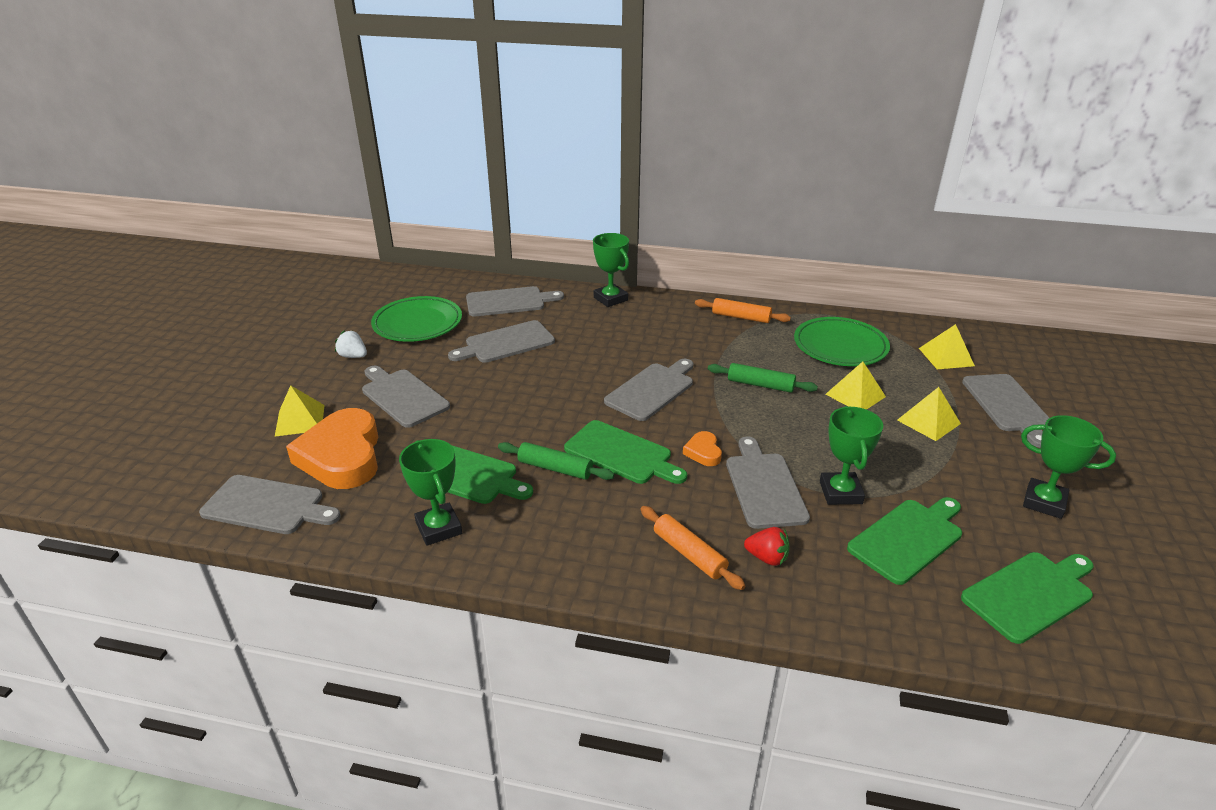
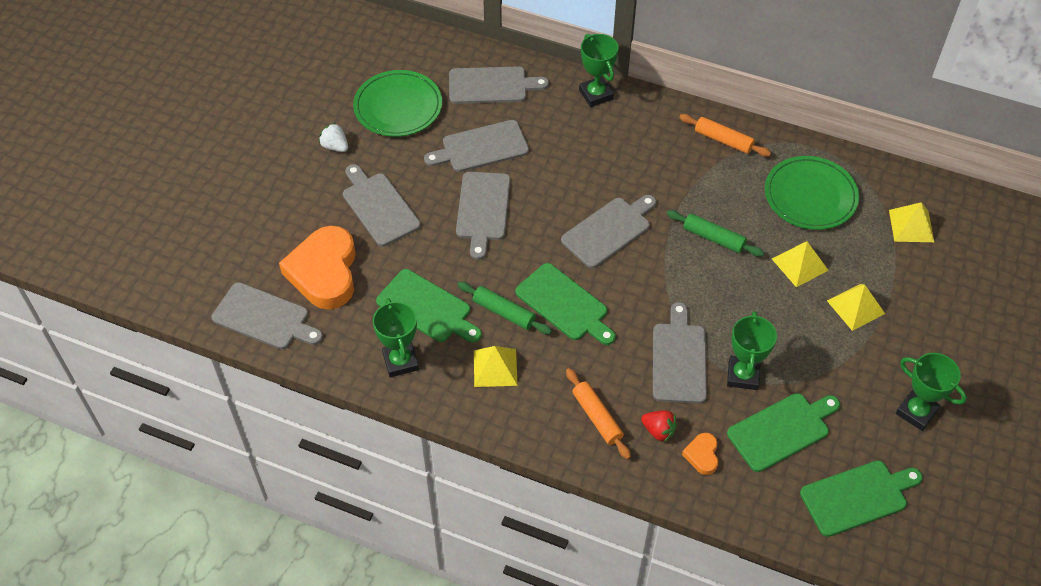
camera: 10 degrees right, 20 degrees up
yellow pyramid [275,385,325,436] -> yellow pyramid moved to [474,346,518,387]
orange heart [683,431,722,466] -> orange heart moved to [682,433,718,475]
grey cutting board [962,374,1049,448] -> grey cutting board moved to [456,172,510,260]

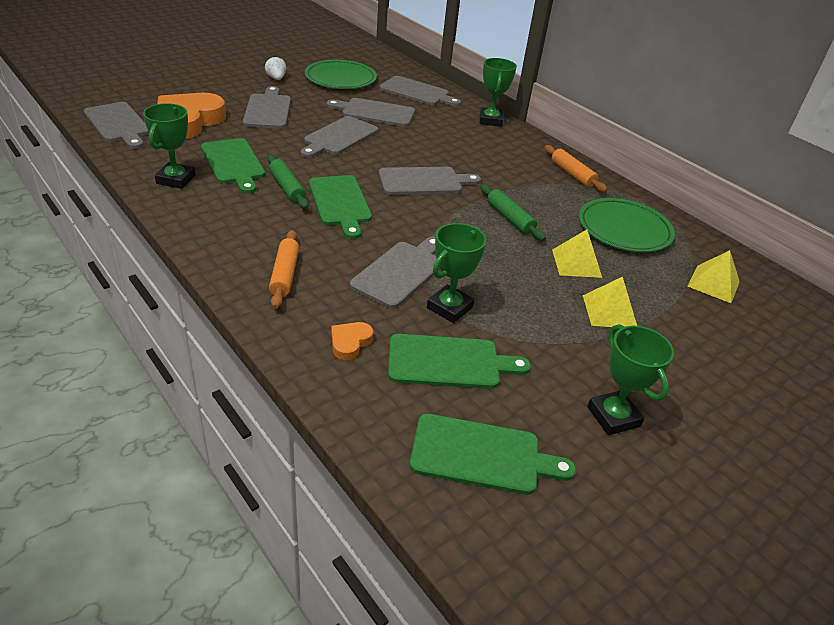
camera: 25 degrees right, 15 degrees down
yellow pyramid [474,346,518,387] -> none
red strawberry [641,410,677,442] -> none

